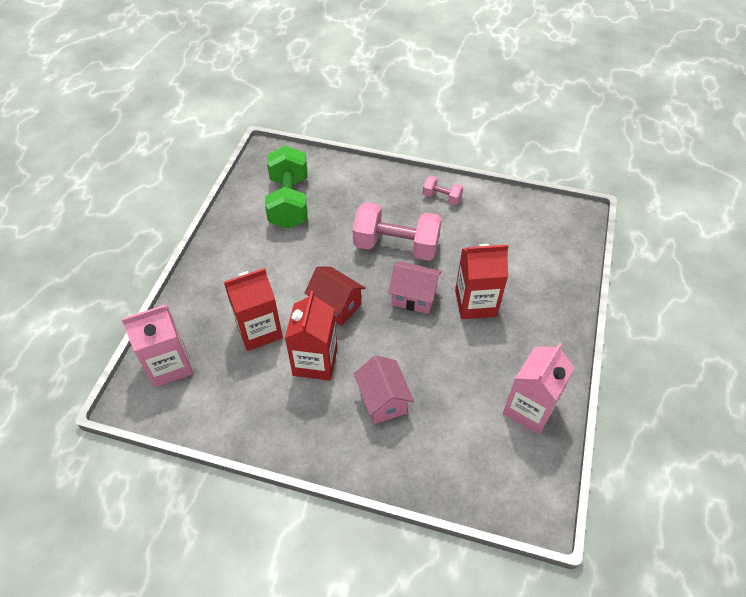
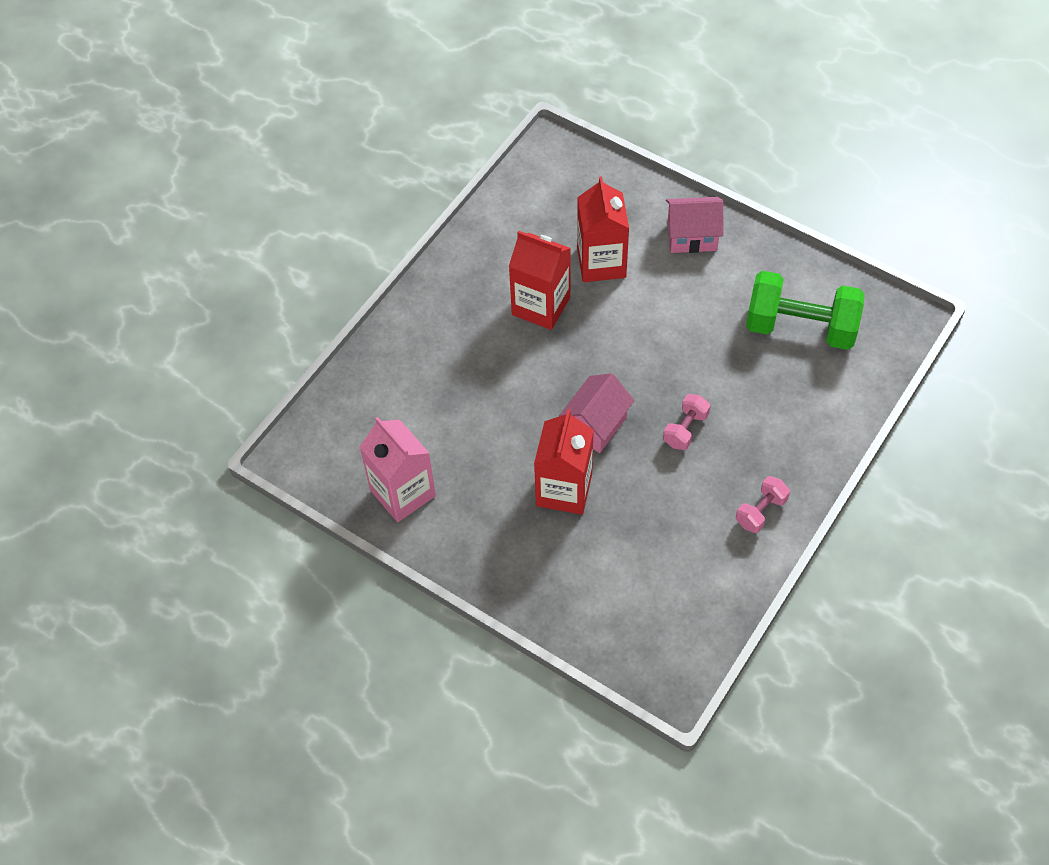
camera: 110 degrees right, 5 degrees up
pink carton [121,305,193,387] -> none
red house [305,267,366,326] -> none
pink dumbbell [353,202,442,261] -> pink dumbbell [663,394,710,450], size x0.48
pink house [354,355,414,424] -> pink house moved to [666,197,724,253]

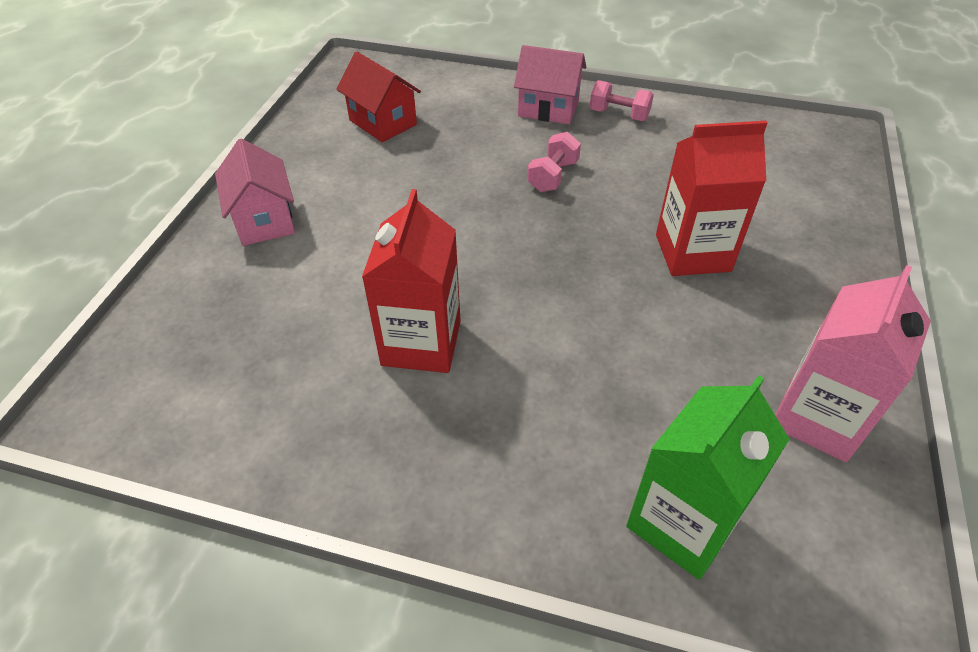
camera: 110 degrees left, 10 degrees down
pink house [559,373,635,453] -> pink house moved to [514,45,586,124]
red carton [577,176,629,282] -> none
pink dumbbell [663,394,710,450] -> pink dumbbell turned 75 degrees counterclockwise [527,132,581,192]
green dumbbell [746,271,865,350] -> red house [337,51,421,142]
none -> green carton [626,375,790,580]

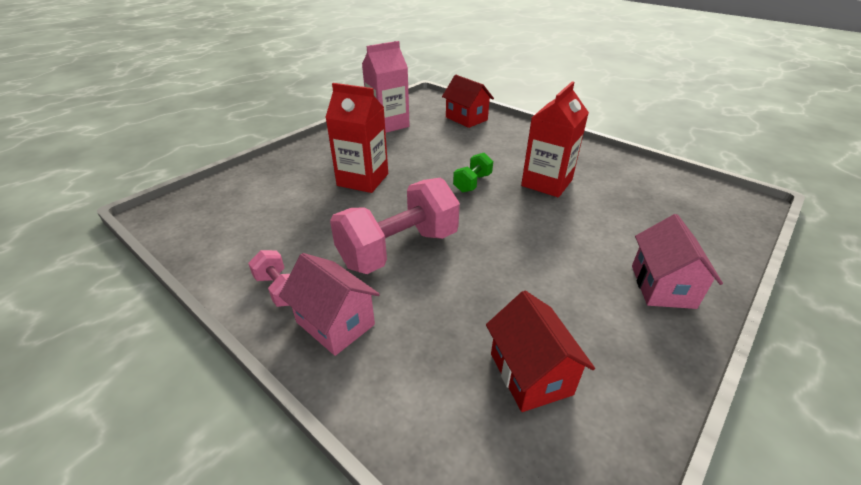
camera: 155 degrees left, 10 degrees down
pink dumbbell [527,132,581,192] -> pink dumbbell [330,178,460,274], size x2.08
green carton [626,375,790,580] -> red house [442,75,494,128]
none -> green dumbbell [453,153,493,193]

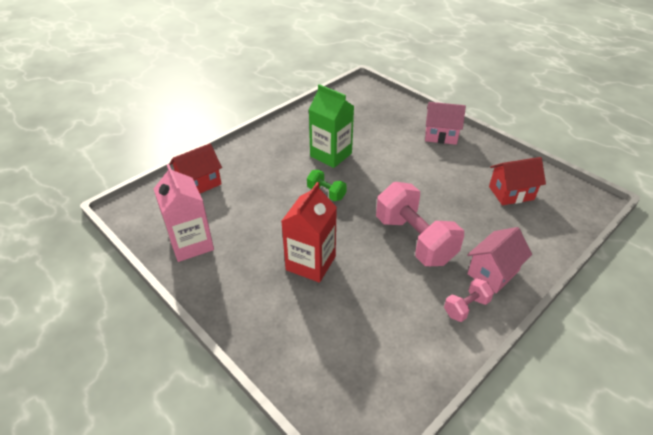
camera: 85 degrees left, 5 degrees up
red carton [521,81,589,198] -> green carton [309,84,354,168]

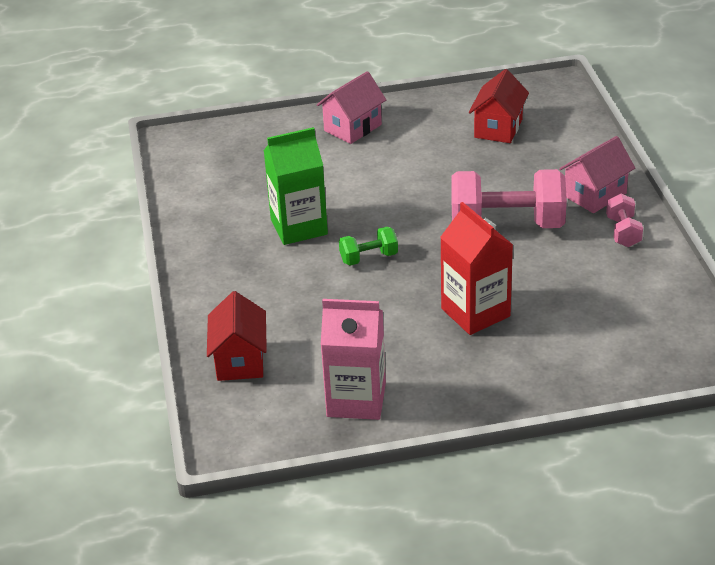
camera: 55 degrees left, 5 degrees down
pink house [467,227,532,294] -> pink house turned 60 degrees clockwise [559,136,635,213]

